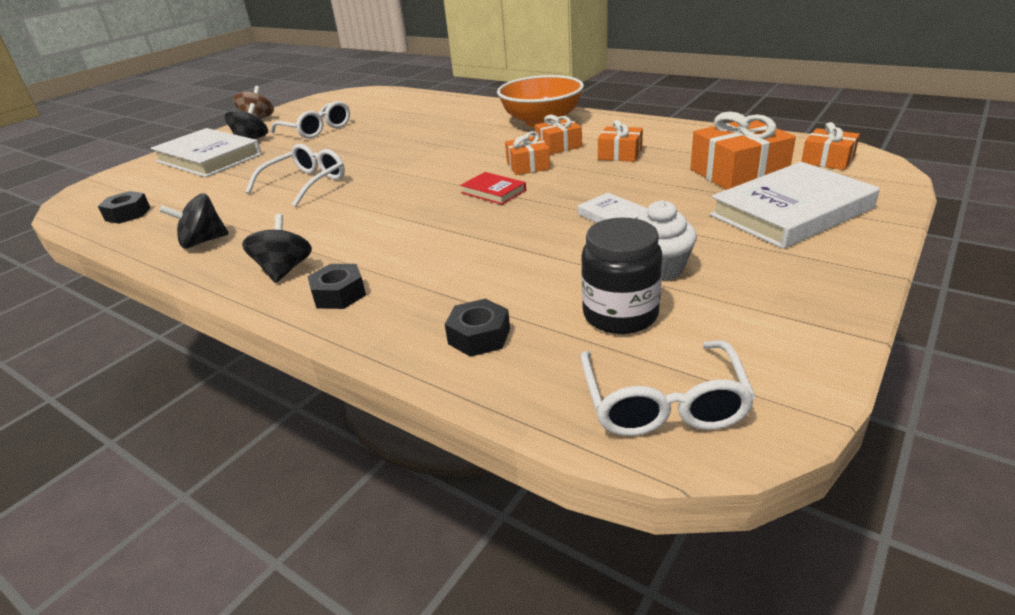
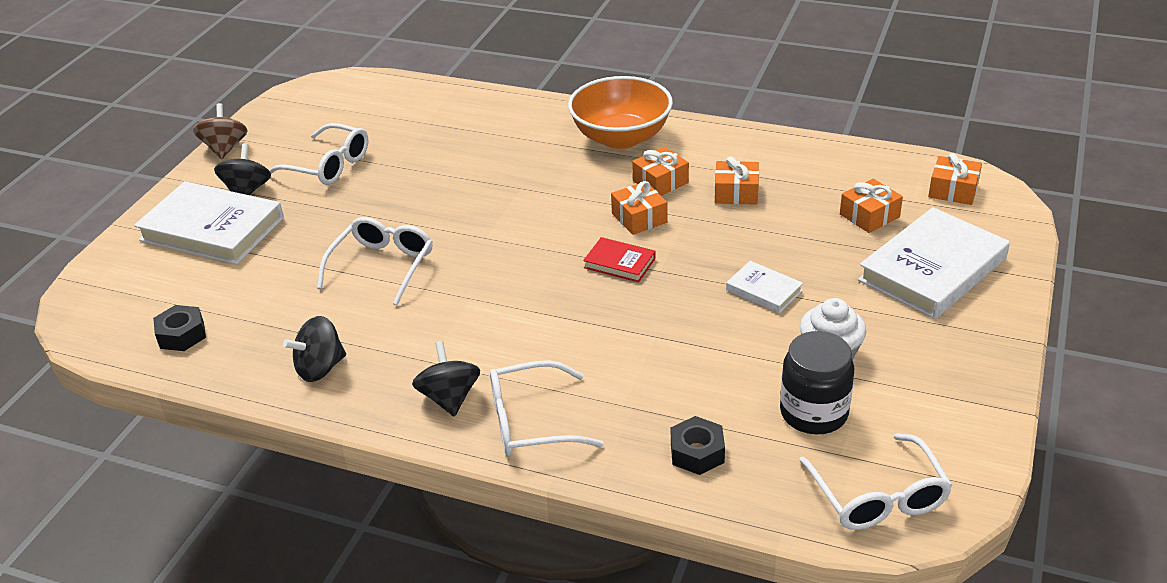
camera: 15 degrees left, 5 degrees up
black nut [307,264,366,309] -> white glasses [490,360,604,456]
orange gift [690,111,796,190] -> orange gift [840,179,903,233], size x0.60

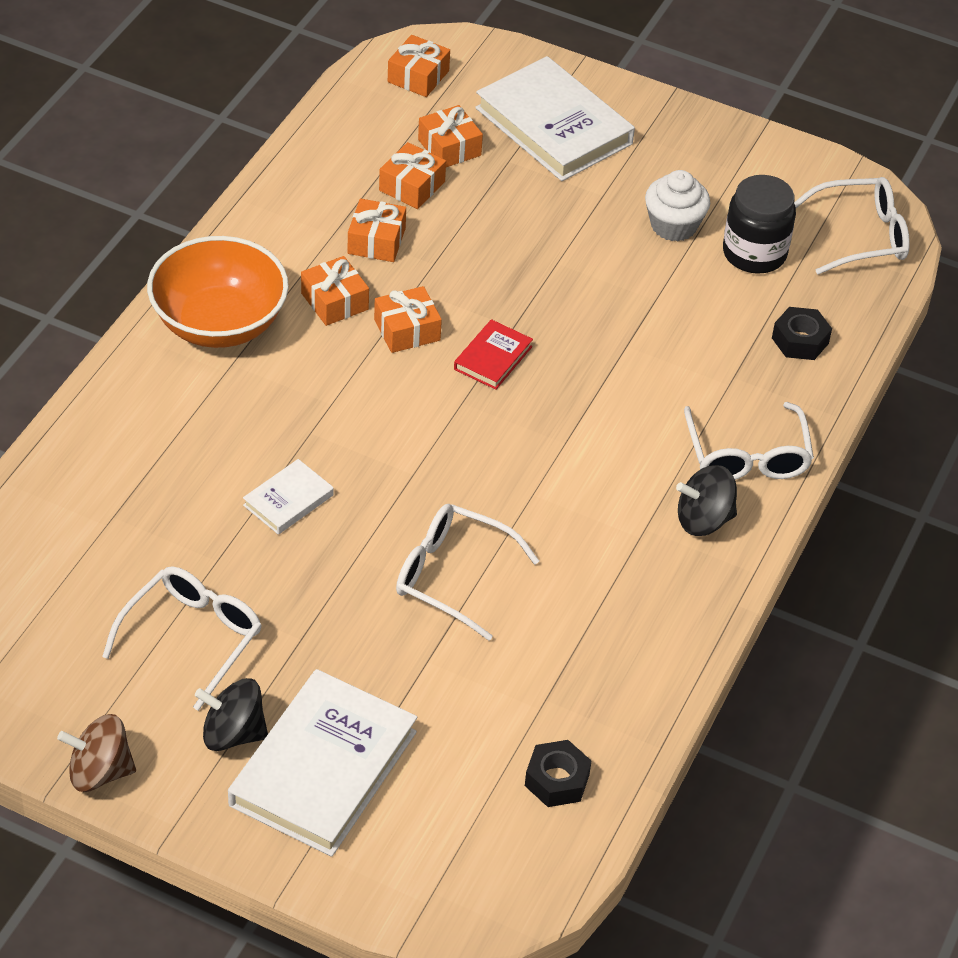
camera: 90 degrees left, 10 degrees up
black spinning top [283,316,346,382] -> none
white book [726,261,803,313] -> white book moved to [243,459,334,535]
none -> orange gift [379,142,446,209]

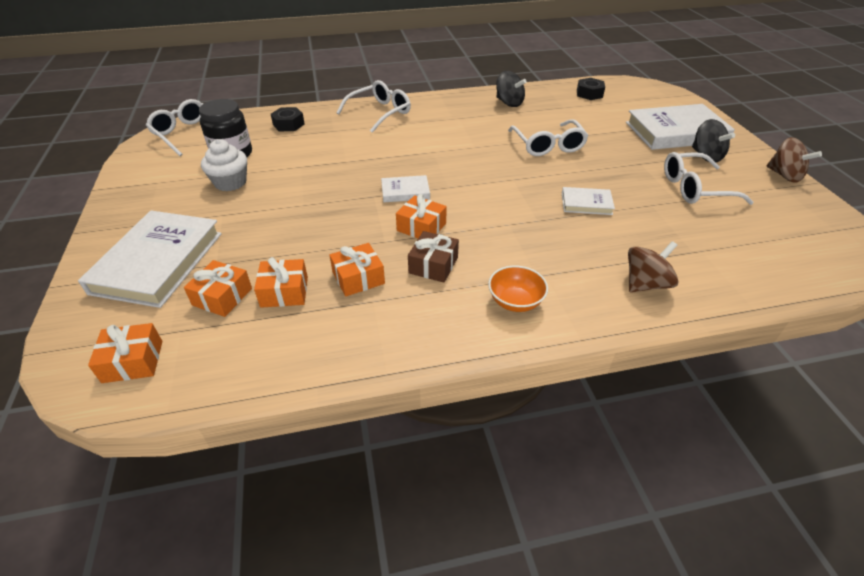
camera: 125 degrees left, 5 degrees down
orange bowl [147,236,289,348] -> orange bowl [488,266,548,312], size x0.51
orange gift [301,256,369,326] -> brown gift [408,231,459,283]
red book [454,319,533,390] -> white book [381,175,430,202]
black spinning top [676,465,737,536] -> black spinning top moved to [496,71,527,107]
none -> brown spinning top [628,241,679,293]

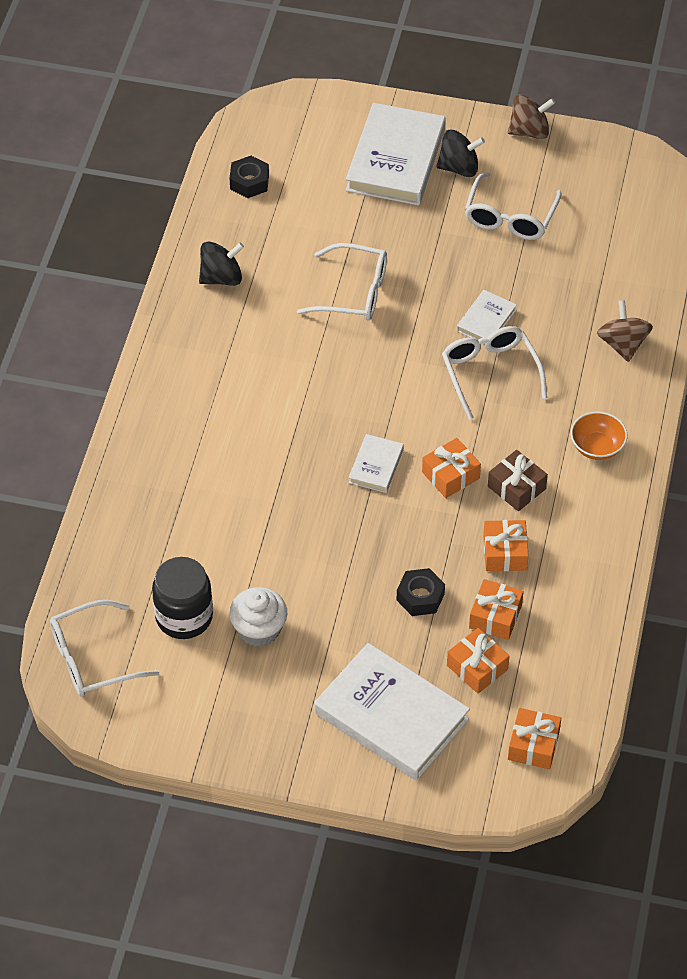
camera: 65 degrees left, 10 degrees up
black nut [271,107,305,132] -> black nut moved to [397,568,445,616]
white glasses [336,80,411,133] -> white glasses moved to [442,326,547,420]

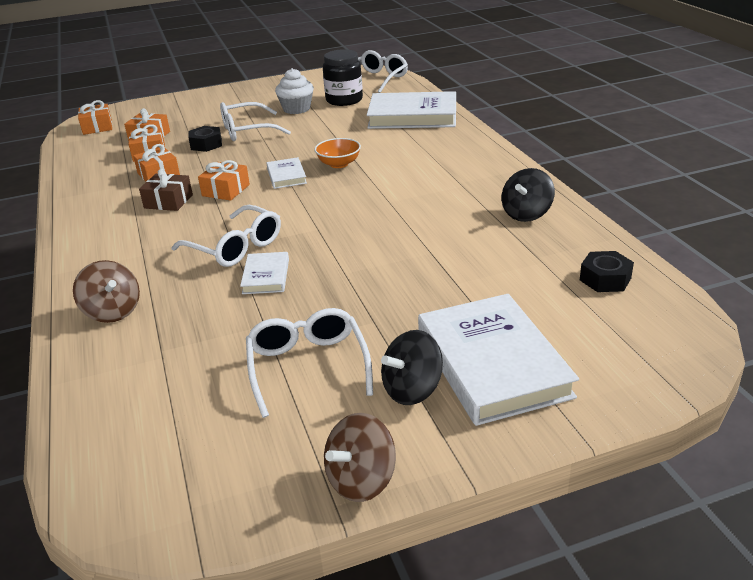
camera: 150 degrees right, 20 degrees down
white glasses [297,243,387,321] -> white glasses moved to [220,102,291,141]
white book [315,643,470,780] -> white book moved to [367,91,456,129]
orange bowl [571,412,627,460] -> orange bowl moved to [314,138,361,168]

